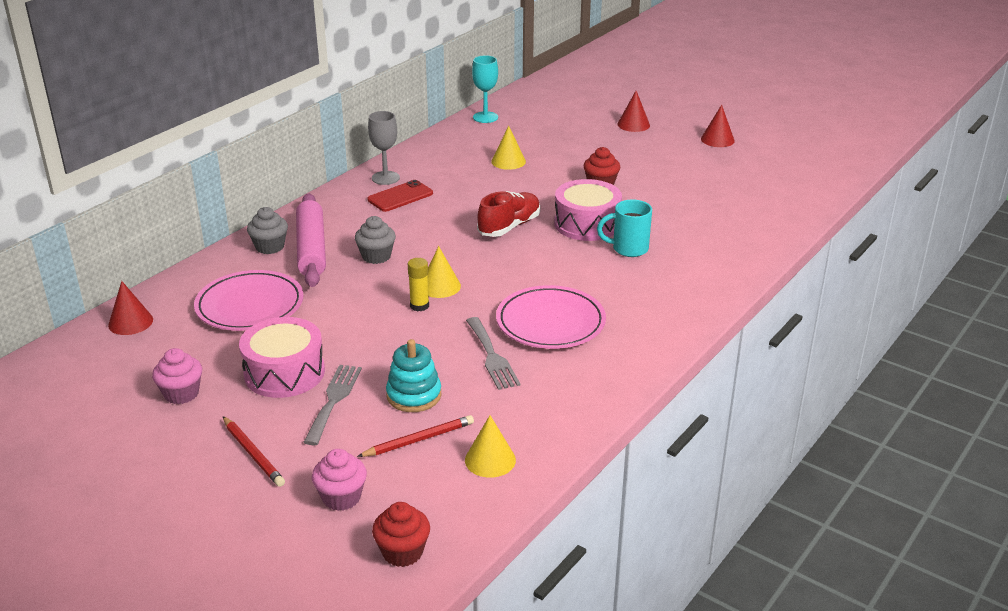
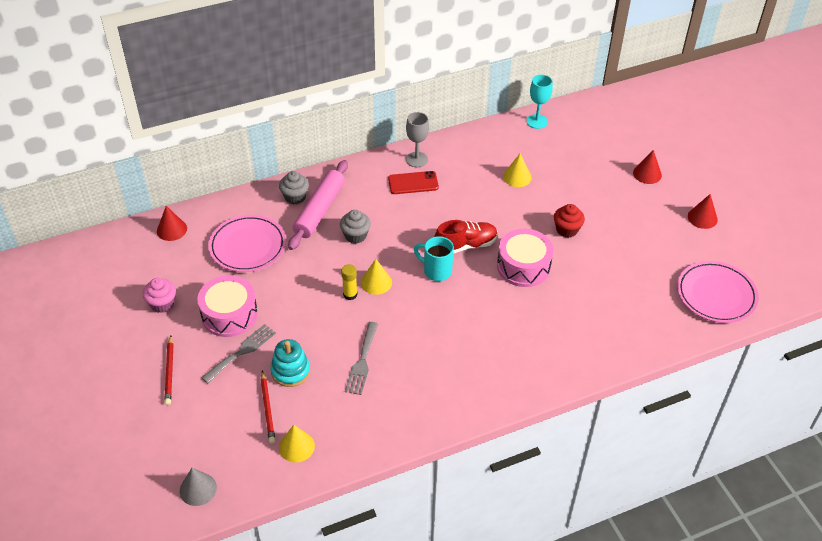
camera: 30 degrees right, 15 degrees up
pink cupcake [312,449,367,511] -> none
red pencil [357,415,474,457] -> red pencil turned 75 degrees clockwise [261,370,275,444]
red cupcake [372,502,430,567] -> grey cone [180,468,217,506]
pink plate [496,285,606,349] -> pink plate moved to [677,261,759,323]
turquoise mug [597,199,652,257] -> turquoise mug moved to [414,236,454,281]

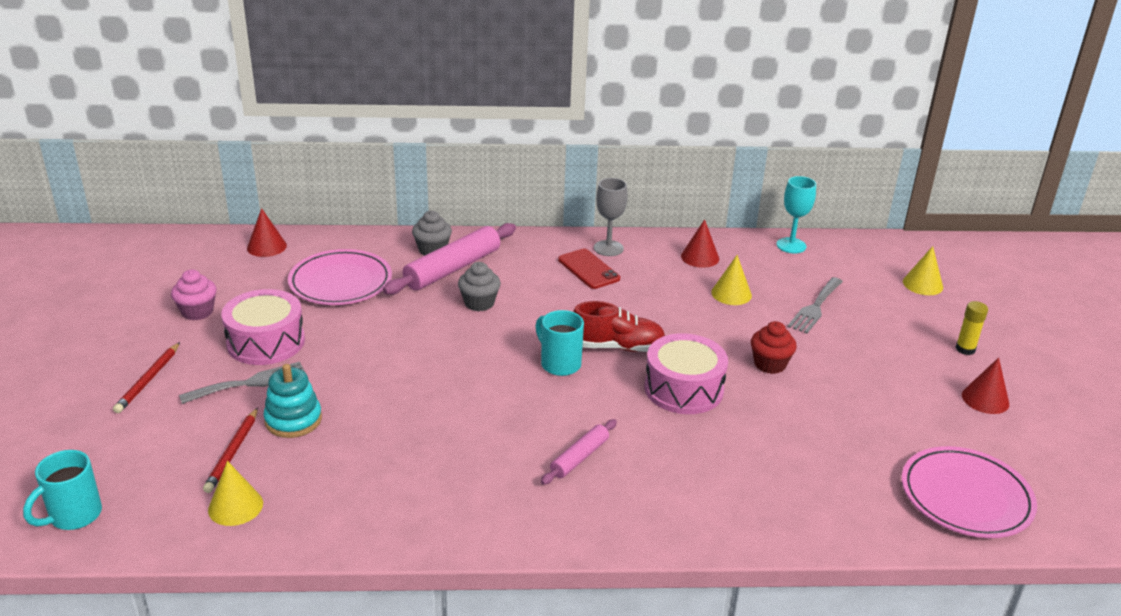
camera: 20 degrees right, 15 degrees down
grey cone [180,468,217,506] -> turquoise mug [23,450,102,530]
yellow glue stick [341,264,357,300] -> yellow glue stick moved to [955,301,988,355]
grey fork [345,322,378,395] -> grey fork moved to [788,277,843,334]
yellow cone [361,259,392,295] -> yellow cone moved to [903,246,943,295]
red phone [388,171,439,194] -> red phone turned 45 degrees clockwise [558,249,620,289]
red cone [633,150,662,184] -> red cone moved to [681,219,719,268]
none -> pink rolling pin [541,419,617,485]

